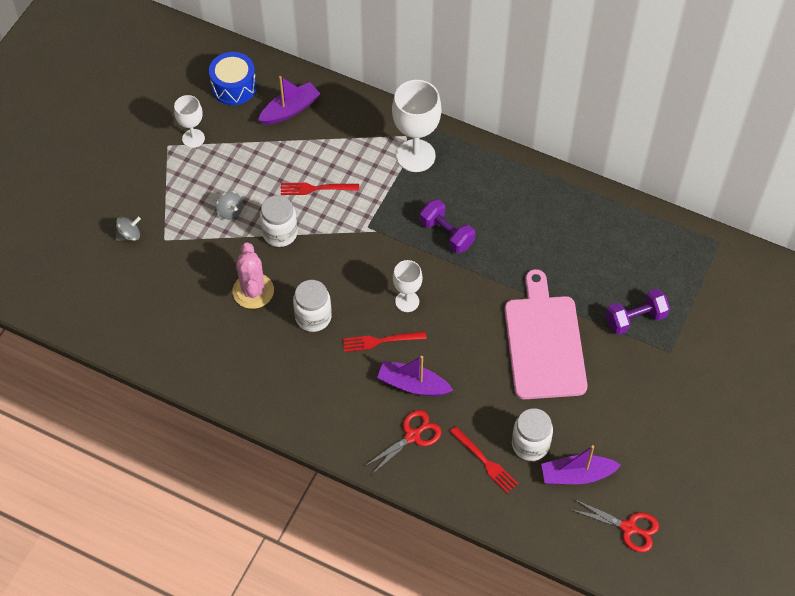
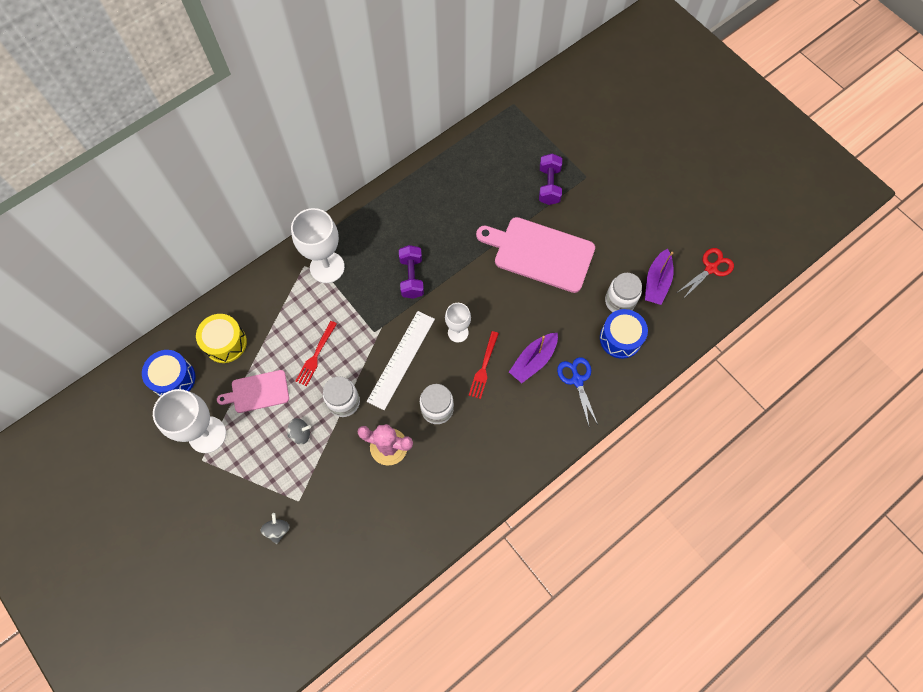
camera: 65 degrees left, 10 degrees up
white goblet [174,95,205,148] -> white goblet [153,389,226,453], size x1.72
purple boat [258,76,320,125] -> yellow drum [196,314,247,363]
red scissors [365,410,442,475] -> blue scissors [557,357,598,426]
purple dumbbell [420,199,475,253] -> purple dumbbell turned 75 degrees counterclockwise [399,245,424,299]
red fork [450,426,518,493] -> blue drum [600,309,648,359]
none -> pink cutting board [217,370,289,413]
none -> white ruler [367,311,435,410]

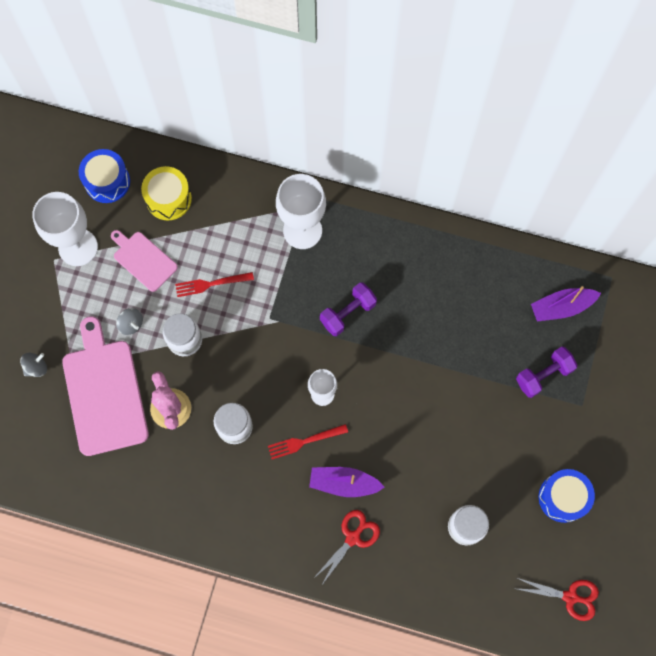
camera: 55 degrees right, 5 degrees up
white ruler [367,311,435,410] -> none
pink cutting board [476,217,595,293] -> pink cutting board moved to [62,316,149,456]
blue scissors [557,357,598,426] -> red scissors [313,510,380,586]
blue drum [600,309,648,359] -> blue drum moved to [539,469,595,523]
purple boat [645,249,674,305] -> purple boat moved to [531,286,601,322]

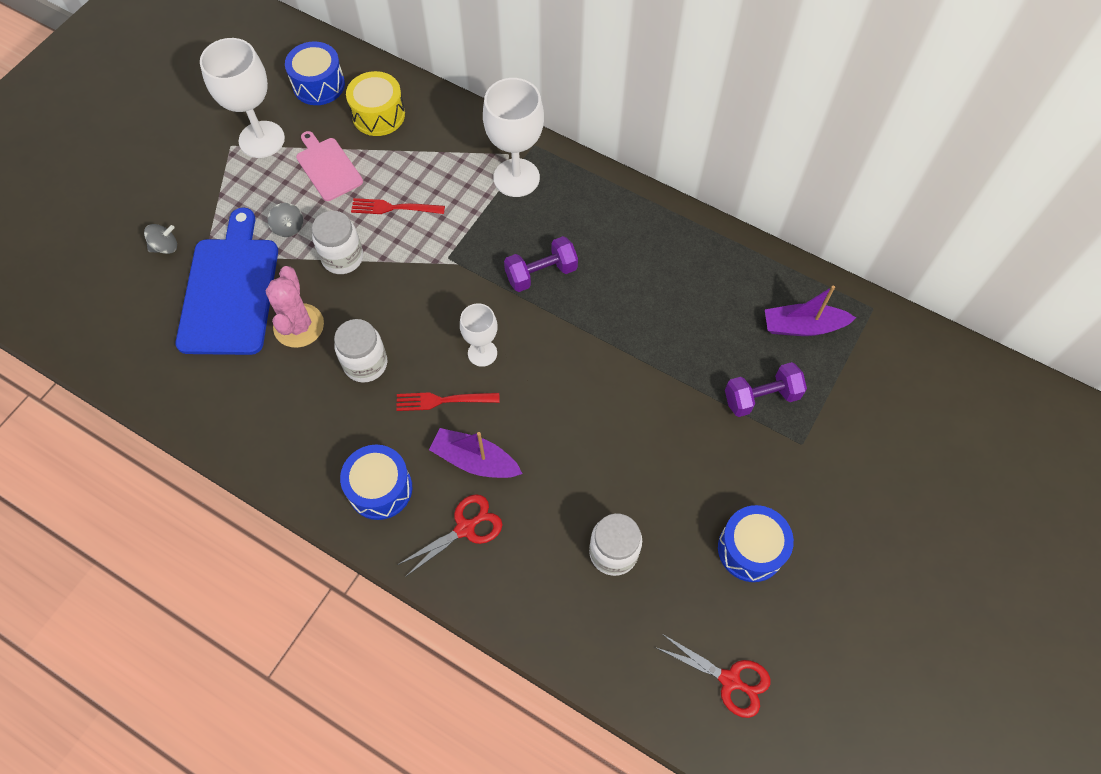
camera: 15 degrees right, 10 degrees down
pink cutting board [62,316,149,456] -> blue cutting board [176,208,278,355]
none -> blue drum [340,445,412,520]

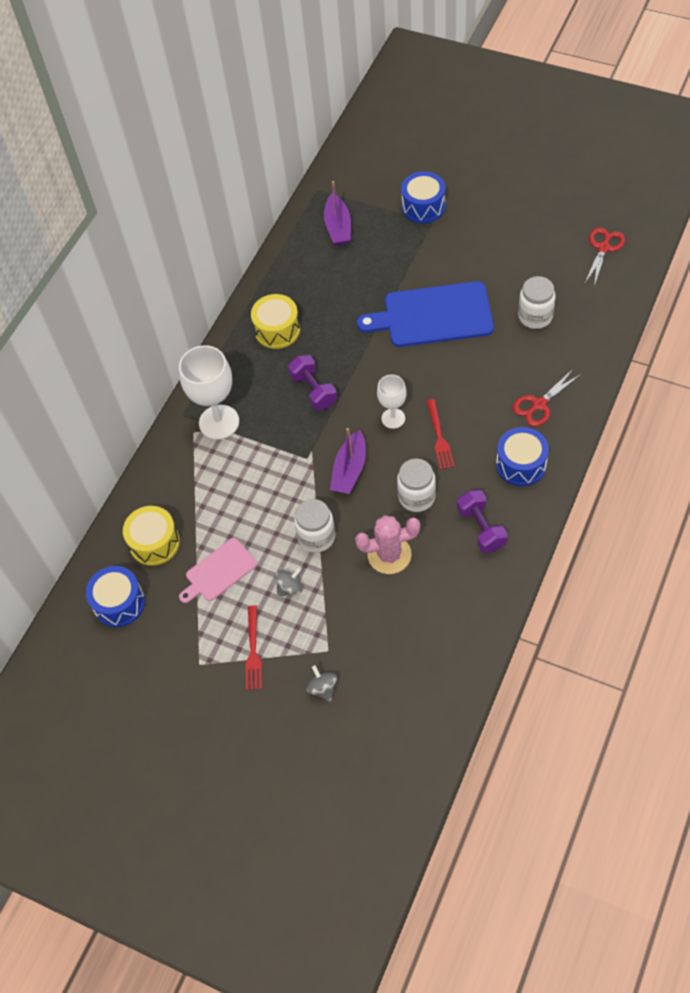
camera: 90 degrees left, 5 degrees down
blue cutting board [176,208,278,355] -> blue cutting board moved to [357,281,494,347]
white goblet [200,38,285,158] -> none
red fork [351,198,445,214] -> red fork moved to [246,605,262,690]
red scissors [397,494,502,577] -> red scissors turned 90 degrees counterclockwise [513,369,581,426]
purple boat [429,428,522,478] -> purple boat moved to [330,428,366,494]
blue drum [718,505,794,582] -> blue drum moved to [401,171,445,223]
purple dumbbell [725,362,807,417] -> purple dumbbell moved to [457,490,507,553]
none -> yellow drum [251,294,300,349]

